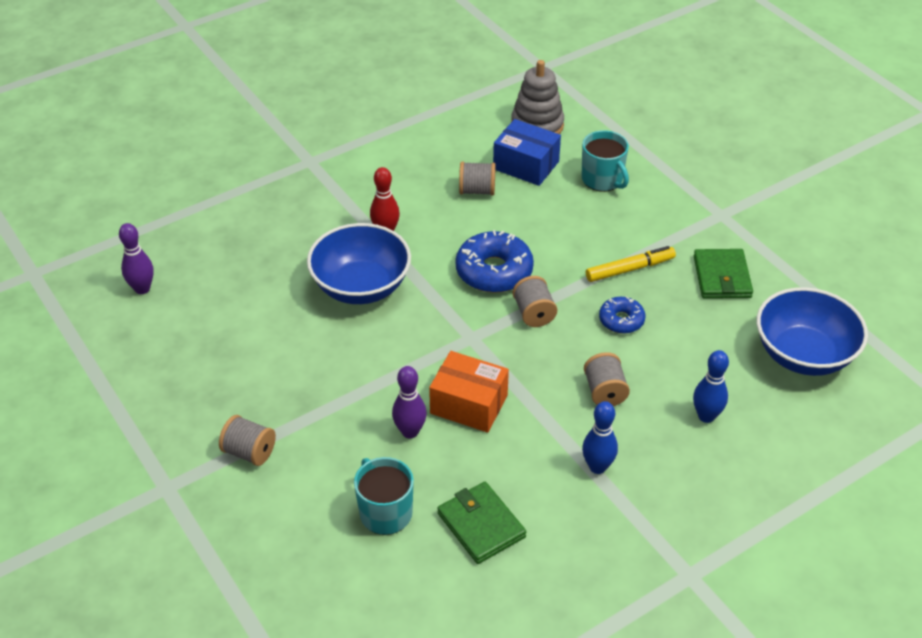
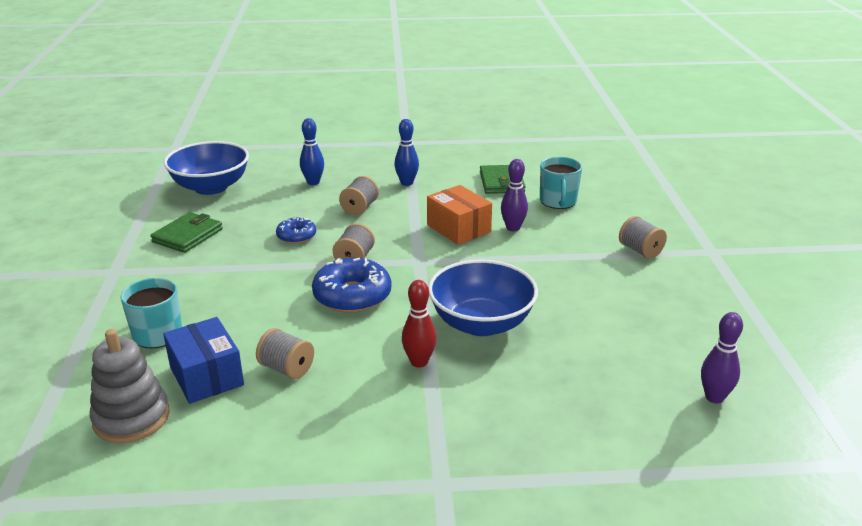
camera: 150 degrees left, 15 degrees down
yellow marker [586,246,676,282] -> none

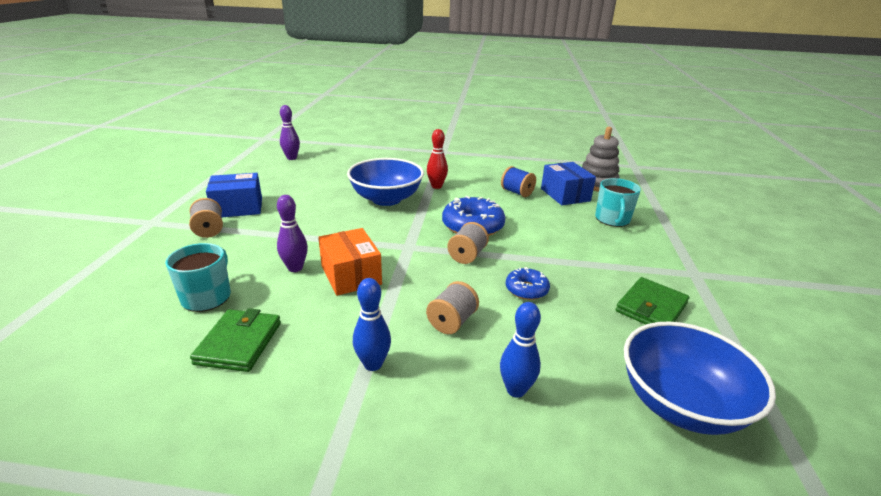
camera: 170 degrees left, 0 degrees up
grey spool [256,328,314,379] -> blue spool [501,166,536,197]
none -> blue box [206,173,262,217]

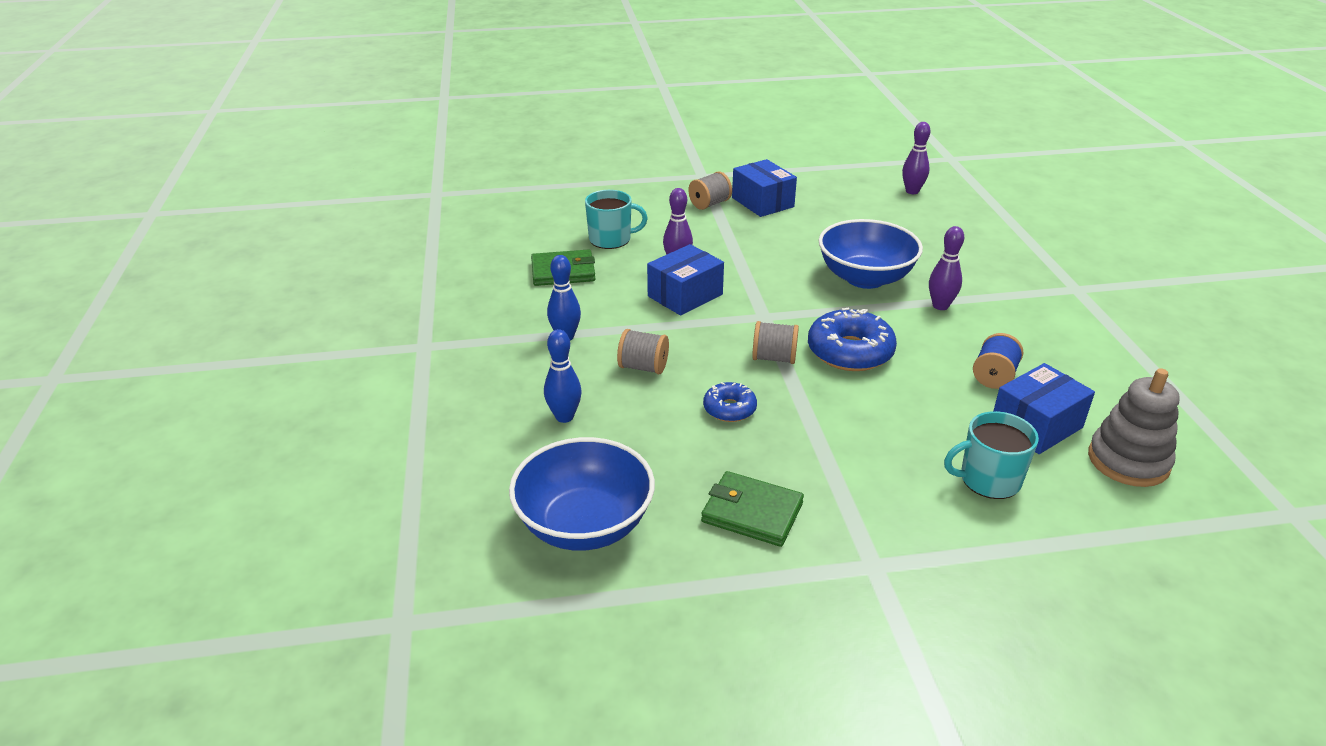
camera: 75 degrees right, 5 degrees up
orange box [318,228,382,296] -> blue box [647,244,724,316]
red bowling pin [427,129,448,189] -> purple bowling pin [929,226,964,310]

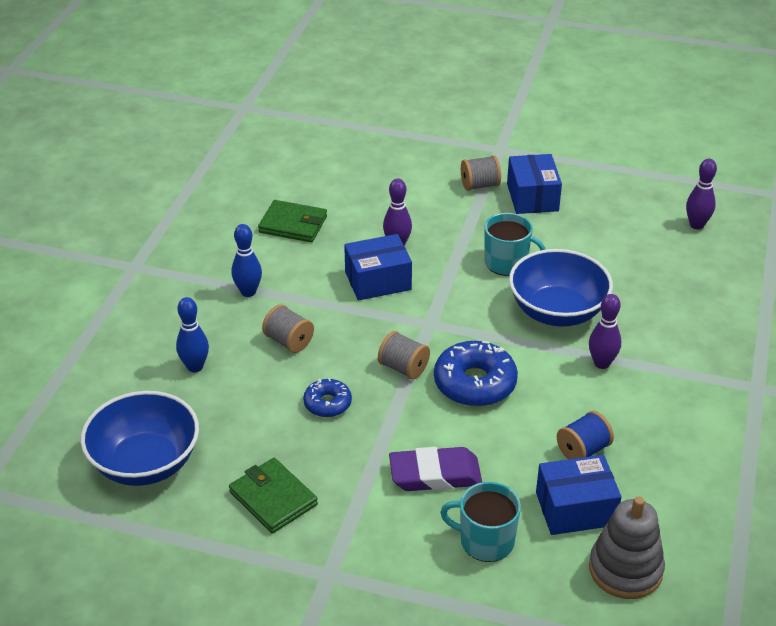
camera: 25 degrees right, 5 degrees up
turquoise mug [585,190,648,249] -> turquoise mug moved to [485,213,545,276]
none -> purple eraser [389,447,482,491]

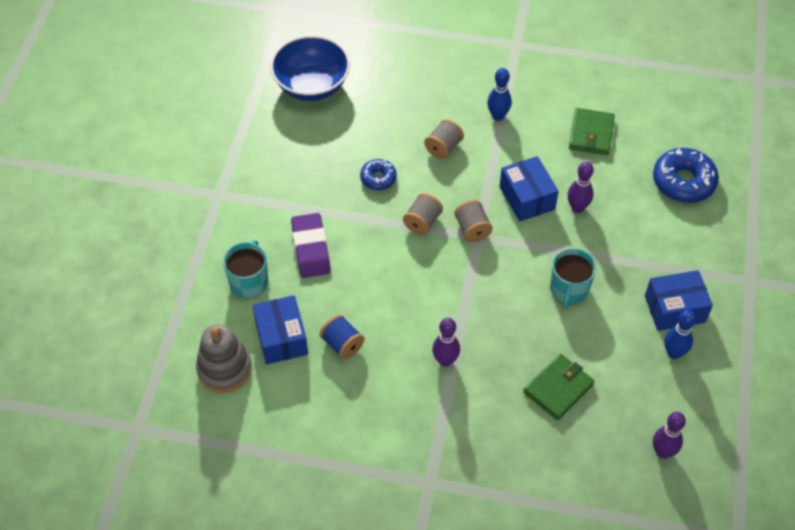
camera: 85 degrees right, 15 degrees up
blue bowling pin [176,297,209,372] -> blue bowling pin moved to [664,310,696,359]
green wallet [229,458,318,533] -> green wallet moved to [523,354,595,420]
blue donut [434,341,518,407] -> blue donut moved to [653,148,719,203]
grey spool [461,155,501,191] -> grey spool moved to [454,200,493,242]
blue bowl [509,249,613,327] -> none

